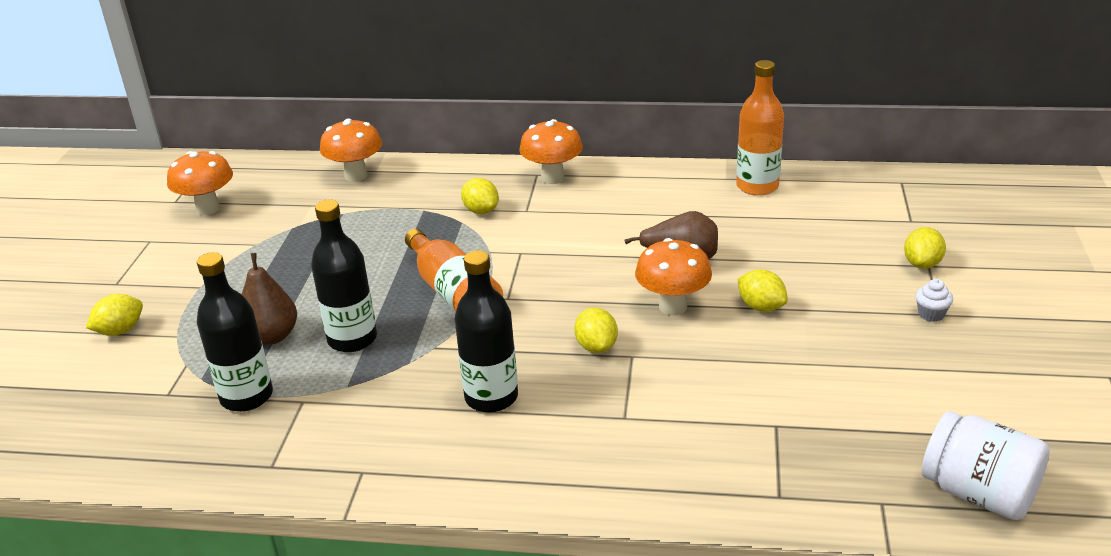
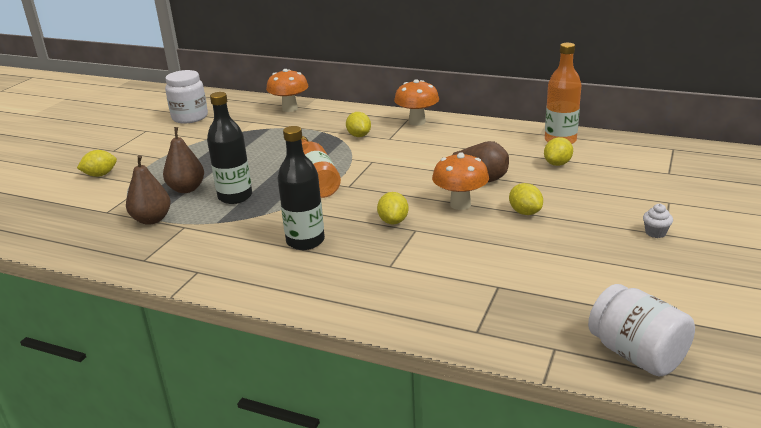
camera: 15 degrees right, 5 degrees down
orange mushroom [167,151,233,215] -> white jar [165,70,208,123]
black bottle [197,252,273,412] -> brown pear [126,155,171,225]
yellow lemon [904,227,946,269] -> yellow lemon moved to [544,137,573,166]

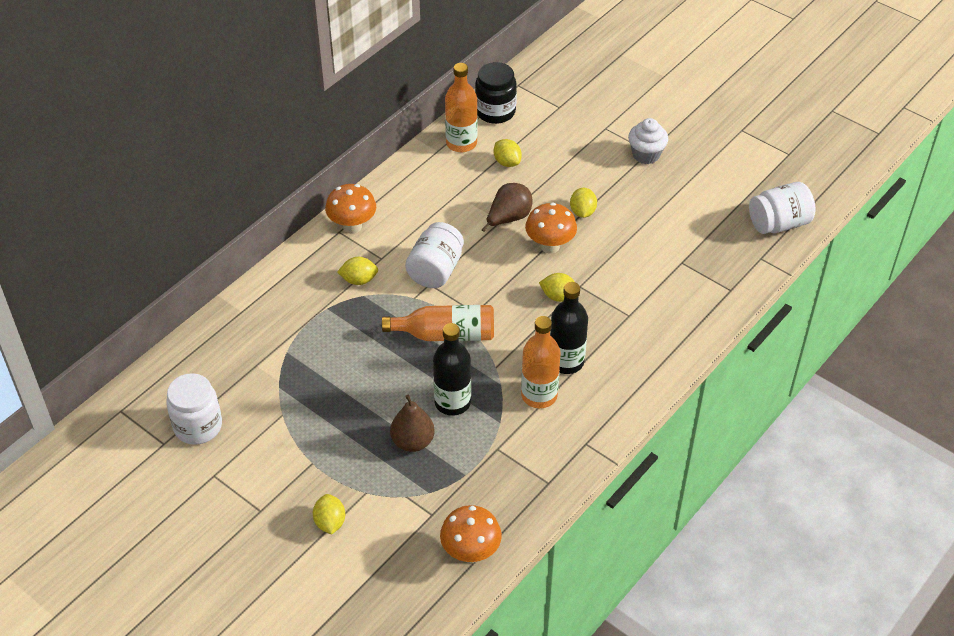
camera: 75 degrees left, 20 degrees up
brown pear [126,155,171,225] -> none
orange mushroom [266,69,309,112] -> orange mushroom moved to [440,505,502,563]
yellow lemon [509,183,543,215] -> yellow lemon turned 75 degrees counterclockwise [570,188,597,218]
white cupcake [643,204,673,238] -> white cupcake [628,118,668,164], size x1.76
none -> white jar [405,222,464,288]
none -> black jar [475,62,517,124]
none -> orange bottle [521,316,561,408]

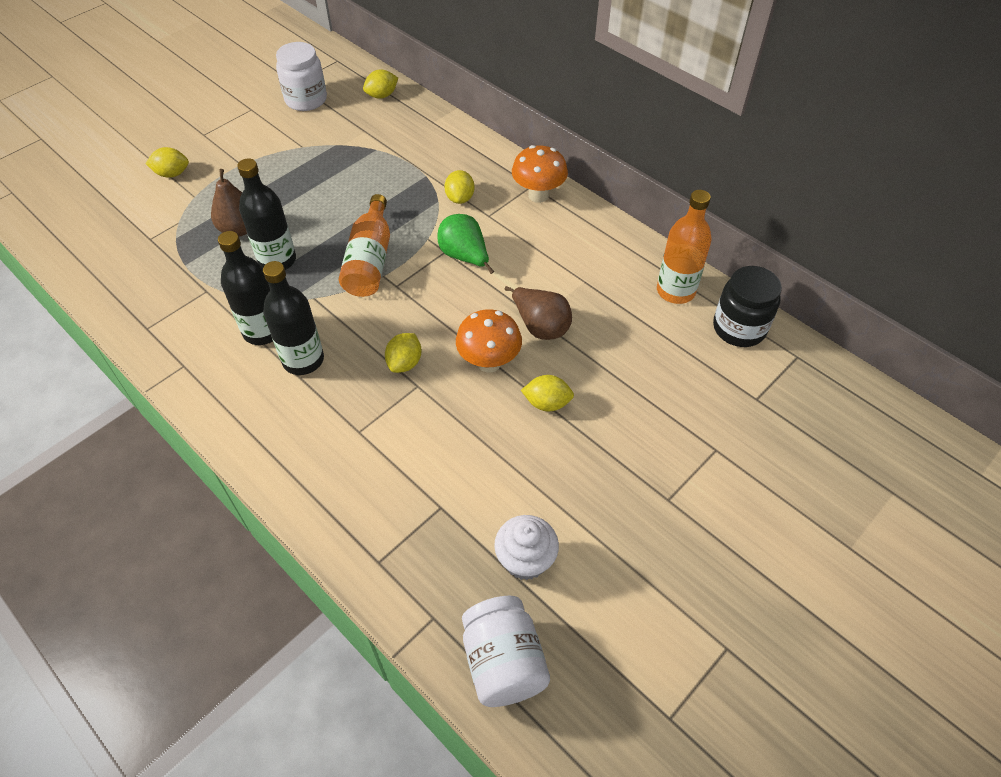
camera: 95 degrees right, 5 degrees up
white jar [405,222,464,288] -> green pear [437,214,494,274]
orange mushroom [440,505,502,563] -> none
yellow lemon [494,139,522,167] -> yellow lemon moved to [363,69,398,99]
orange bottle [521,316,561,408] -> black bottle [218,231,273,345]
white cupcake [628,118,668,164] -> white cupcake moved to [494,515,559,580]

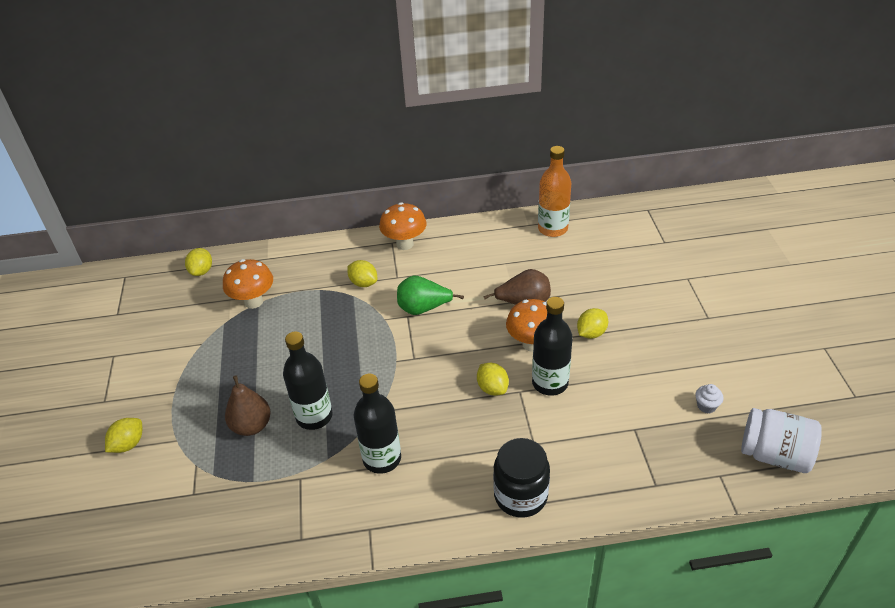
camera: 50 degrees left, 10 degrees down
black bottle [263,261,324,375] -> black bottle moved to [532,297,573,396]
white jar [276,42,327,111] -> none
orange bottle [339,194,390,297] -> none
white cupcake [494,515,559,580] -> white cupcake [695,384,723,413], size x0.57
black jar [713,266,782,347] -> black jar moved to [493,438,550,518]
none -> orange mushroom [223,259,273,309]

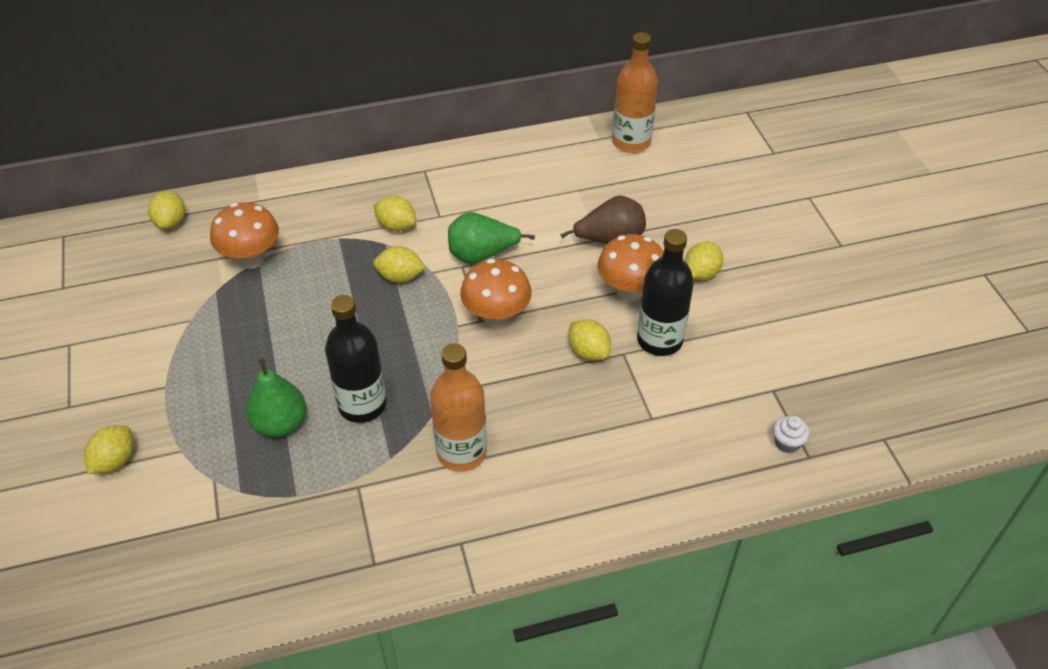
camera: 10 degrees left, 5 degrees up
brown pear [225,375,271,436] -> green pear [246,359,306,437]
black bottle [354,374,401,474] -> orange bottle [430,343,487,472]
orange mushroom [379,202,426,250] -> orange mushroom moved to [460,259,532,328]
black jar [493,438,550,518] -> none
white cupcake [695,384,723,413] -> white cupcake moved to [773,416,810,454]
white jar [741,408,822,473] -> none
none -> yellow lemon [373,246,426,283]

